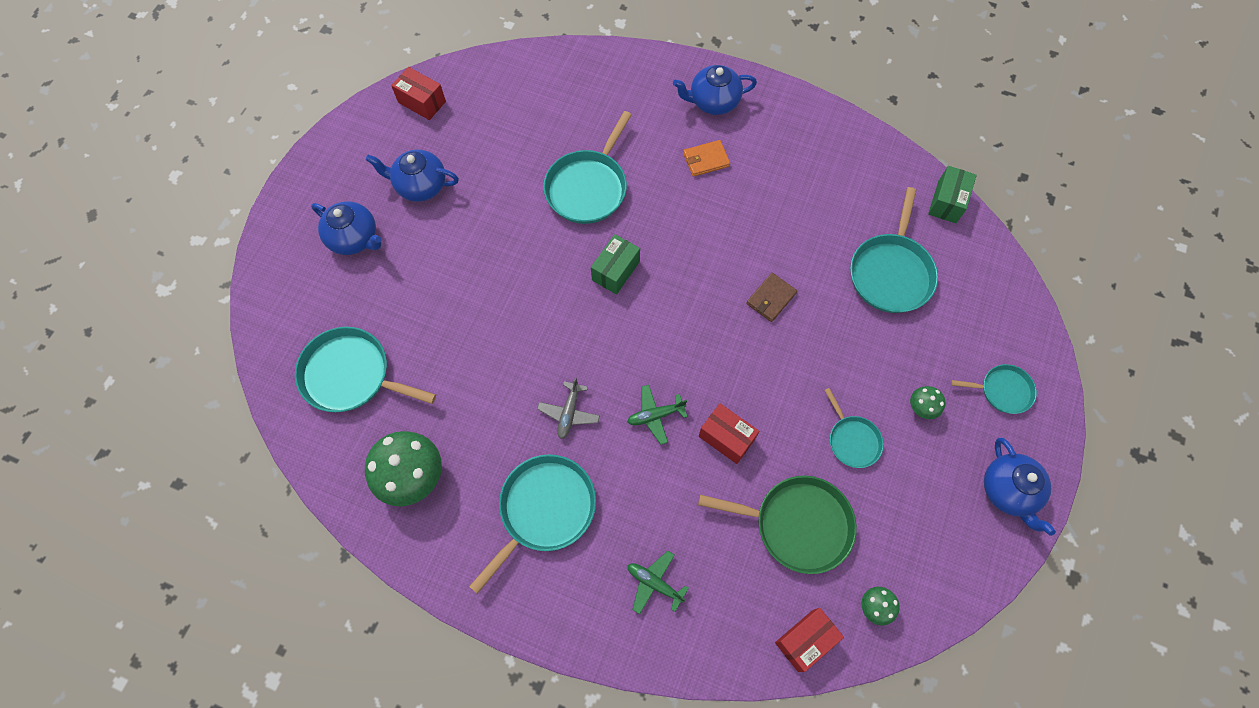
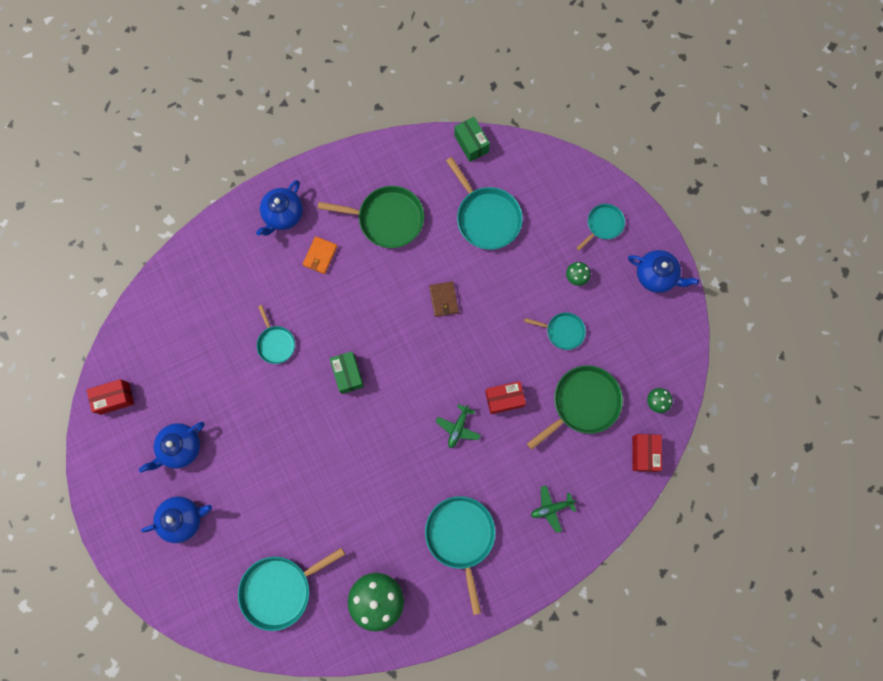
camera: 50 degrees left, 10 degrees up
grey plane [537,377,600,439] -> none
turquoise pan [543,111,632,224] -> turquoise pan [257,305,295,364], size x0.57
none -> green pan [318,186,424,248]

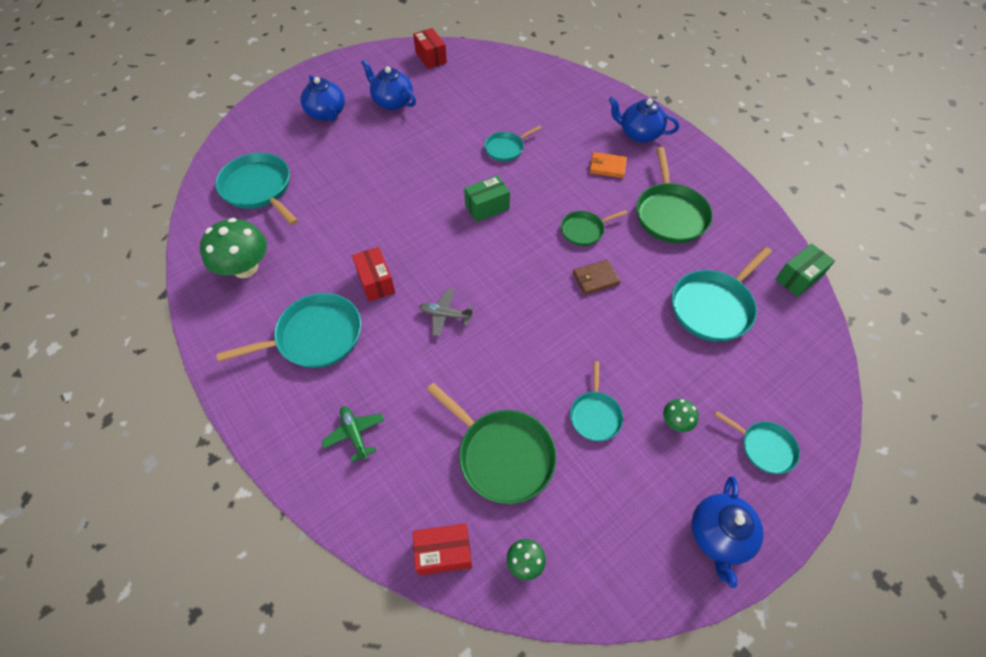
camera: 80 degrees right, 20 degrees down
green plane [436,404,481,448] -> grey plane [419,288,473,337]
red box [485,381,526,414] -> red box moved to [352,247,395,302]
none -> green pan [561,210,628,246]

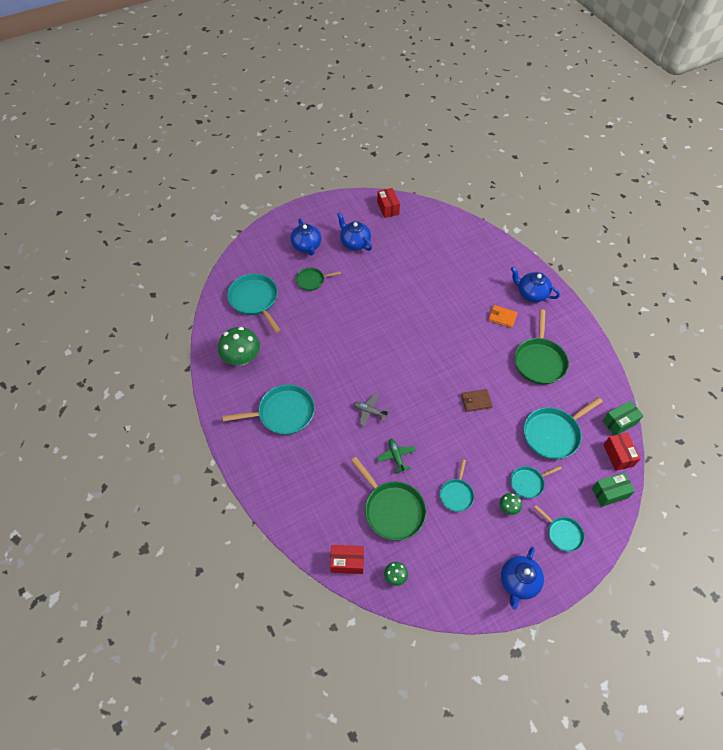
camera: 10 degrees right, 0 degrees up
green plane [321,406,384,462] -> green plane moved to [377,438,416,473]
red box [352,247,395,302] -> red box moved to [603,433,641,471]
green box [464,175,510,222] -> green box moved to [592,472,635,507]
turquoise pan [484,125,541,161] -> turquoise pan moved to [510,466,562,498]
green pan [561,210,628,246] -> green pan moved to [296,268,341,291]

